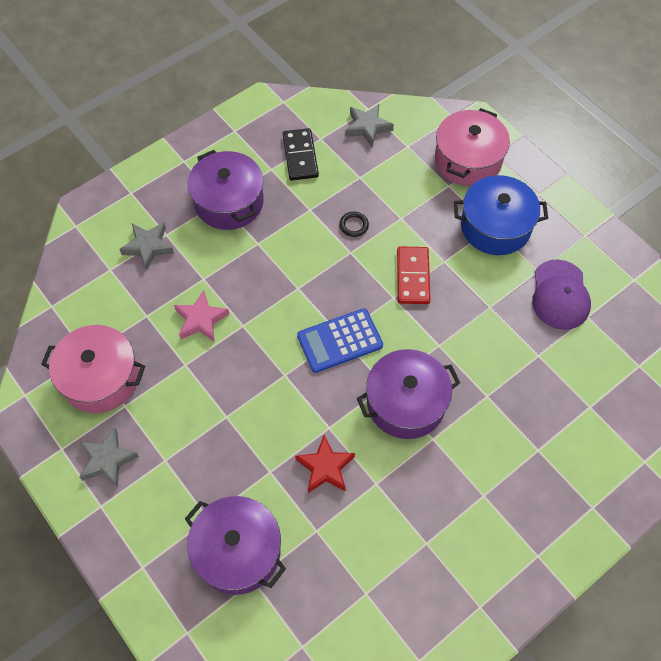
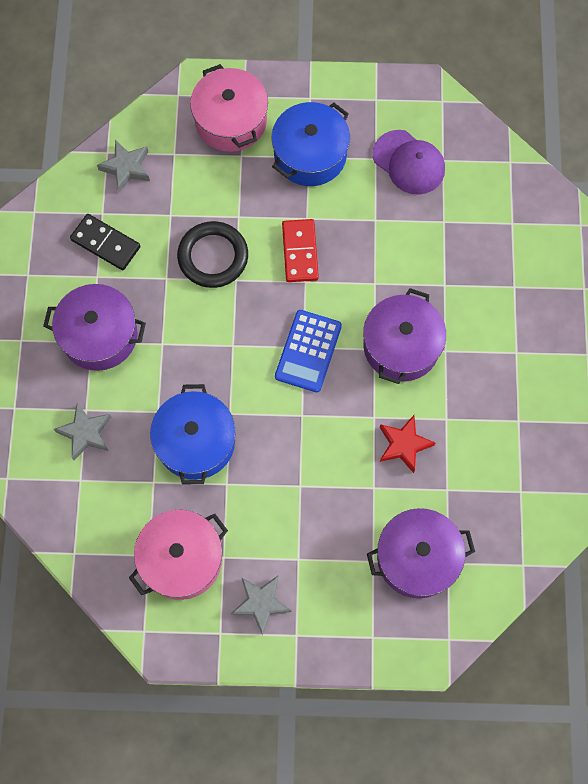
camera: 50 degrees left, 10 degrees up
pink star [174,290,229,342] -> blue pot [150,384,236,485]
black ring [339,212,369,237] -> black ring [177,221,248,288], size x2.28
red domino [397,247,430,304] -> red domino turned 45 degrees clockwise [282,219,319,282]

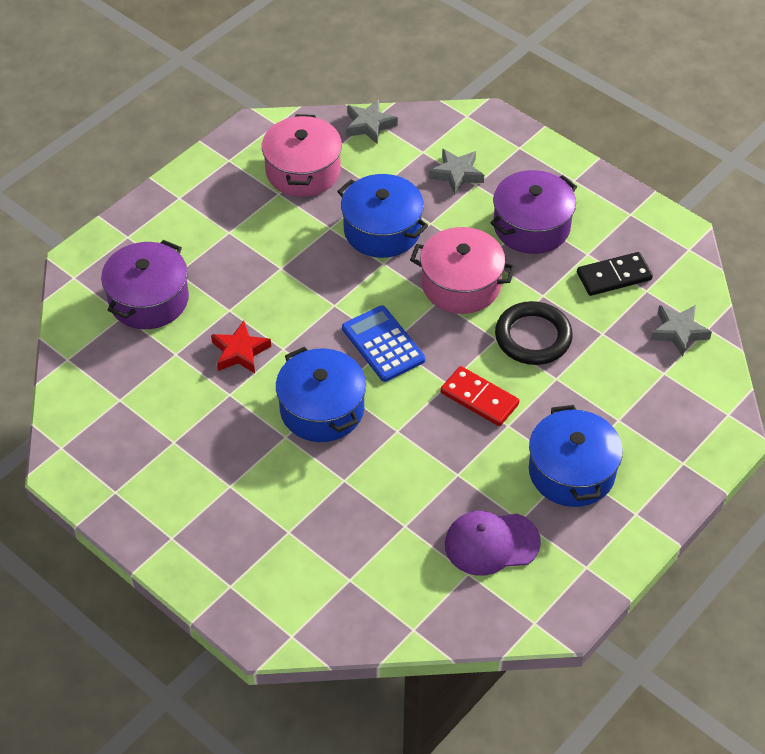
camera: 130 degrees right, 20 degrees down
pink pot [190,64,268,152] -> pink pot moved to [410,227,515,314]
grey star [231,576,292,635] -> grey star moved to [346,99,398,145]
purple pot [363,288,446,384] -> blue pot [276,346,366,442]

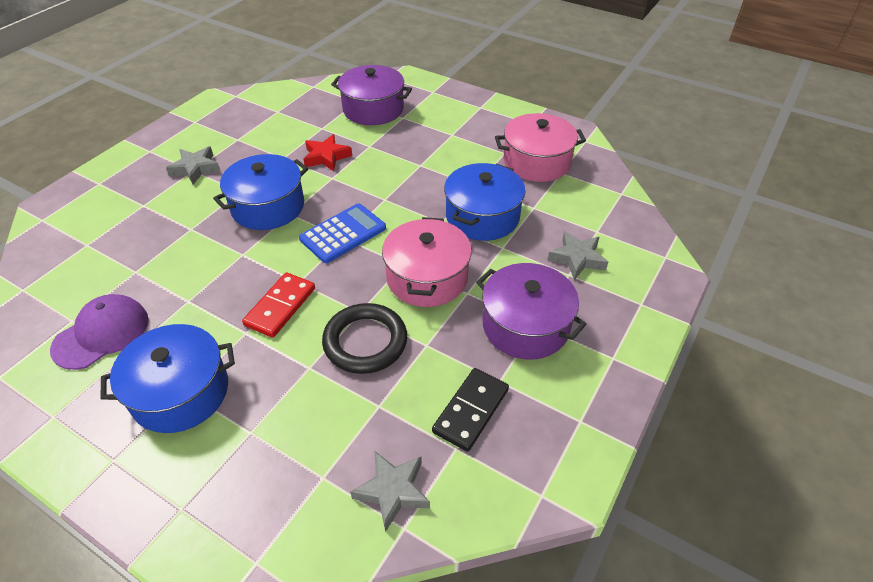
camera: 80 degrees right, 5 degrees down
grey star [346,99,398,145] -> grey star moved to [166,147,221,185]
purple cap [445,511,541,576] -> purple cap turned 60 degrees clockwise [50,294,149,370]
black domino [577,252,653,296] -> black domino turned 60 degrees clockwise [432,368,509,452]

